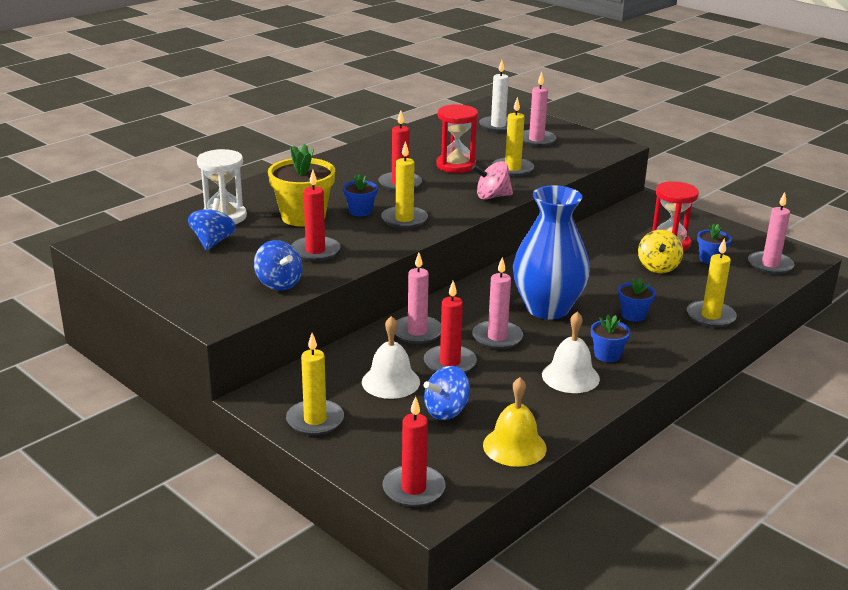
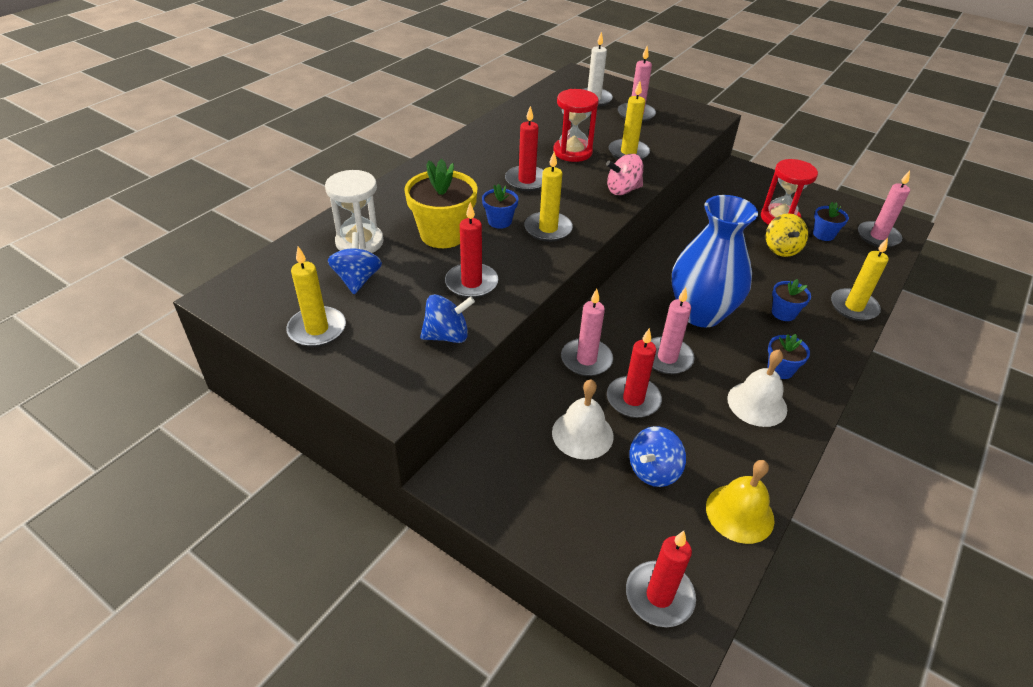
camera: 10 degrees left, 15 degrees up
blue spinning top [254,240,302,291] -> blue spinning top turned 60 degrees counterclockwise [420,294,475,343]
yellow candle [286,333,344,436] -> yellow candle moved to [286,246,346,347]

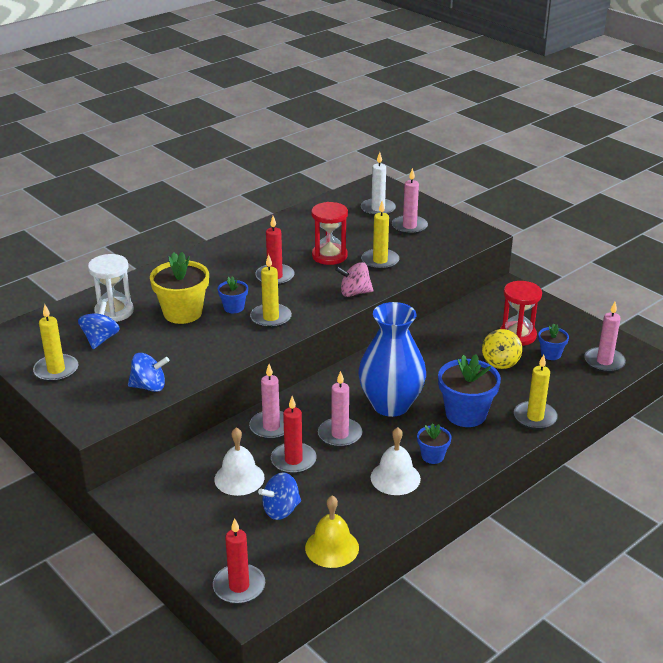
camera: 15 degrees right, 10 degrees down
red candle [445,202,498,298] -> none
blue flower pot [772,279,811,321] -> blue flower pot [438,354,501,427], size x1.89

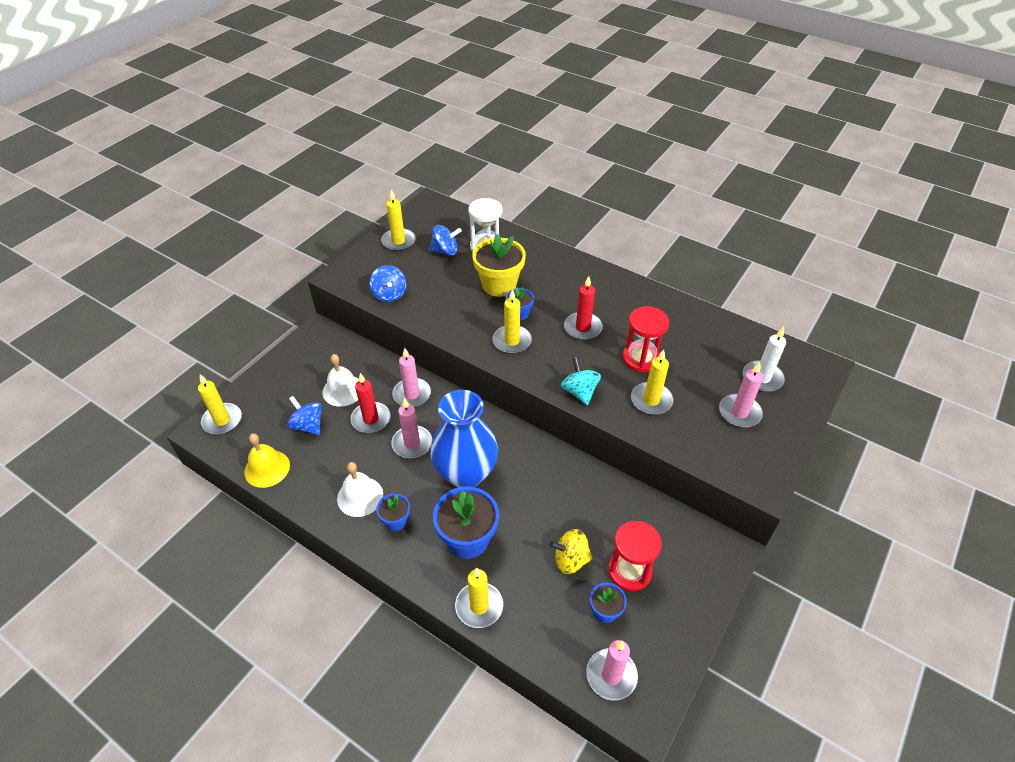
camera: 75 degrees right, 15 degrees up
red candle [213,518,265,604] -> yellow candle [198,374,242,434]
pink spinning top [335,262,373,297] -> turquoise spinning top [561,357,601,405]

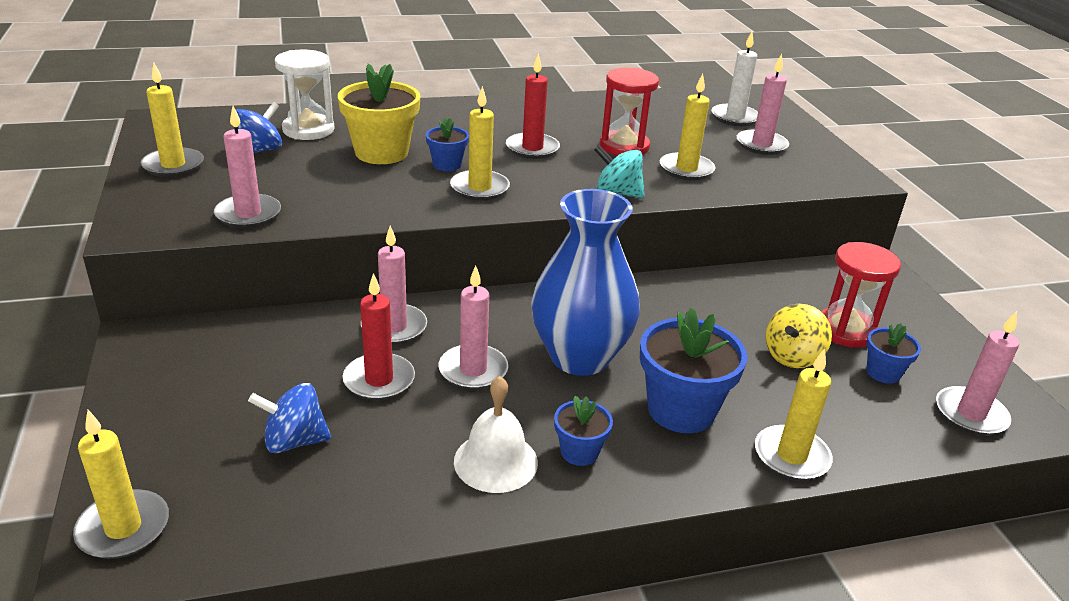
camera: 50 degrees left, 15 degrees down
yellow bell [244,433,290,488] -> none
white bell [322,354,359,407] -> none
blue spinning top [370,265,406,302] -> pink candle [214,106,281,228]

